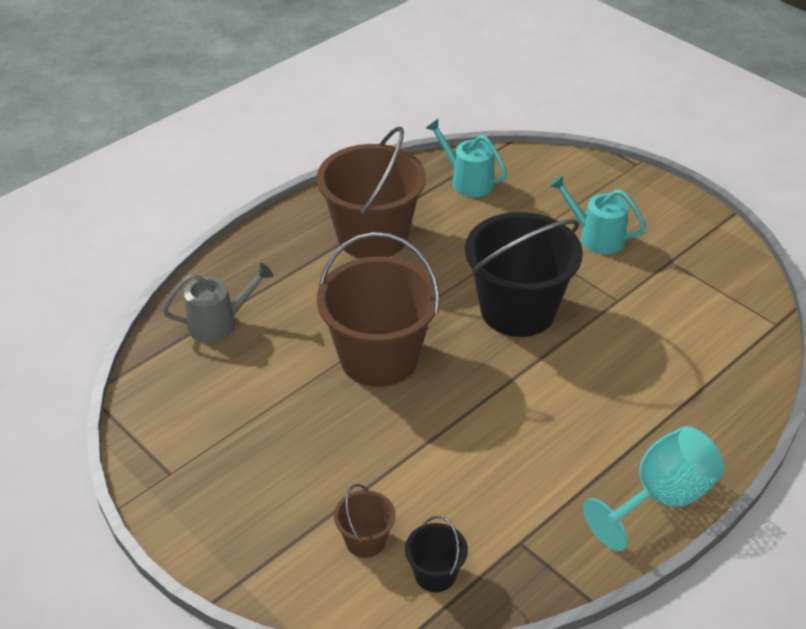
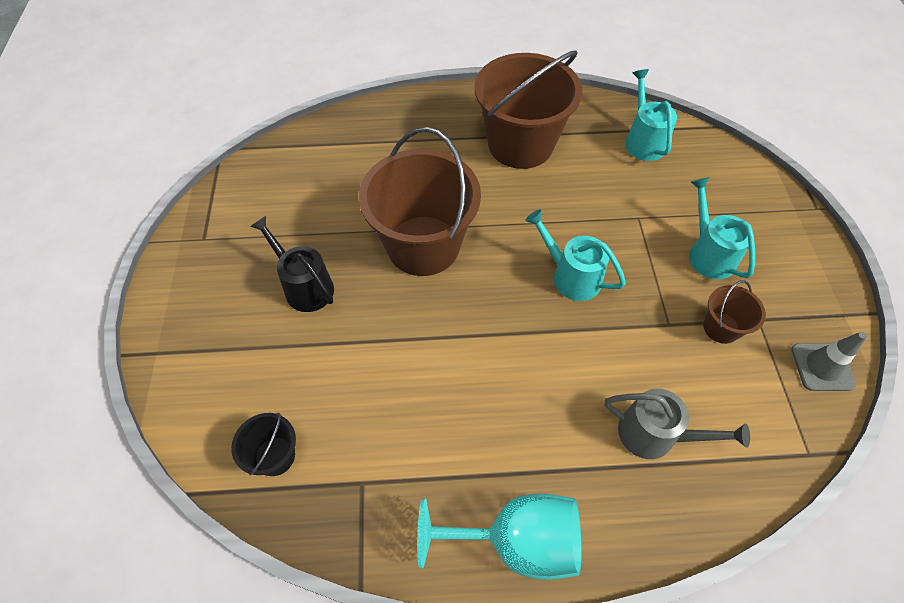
camera: 40 degrees right, 15 degrees up
grey watering can [162,263,274,342] -> grey watering can moved to [604,389,750,459]
brown bucket [334,484,395,558] -> brown bucket moved to [703,280,766,344]
black bucket [465,212,583,337] -> turquoise watering can [525,209,626,301]
none -> black watering can [250,216,334,312]
none -> grey traffic cone [791,332,867,391]

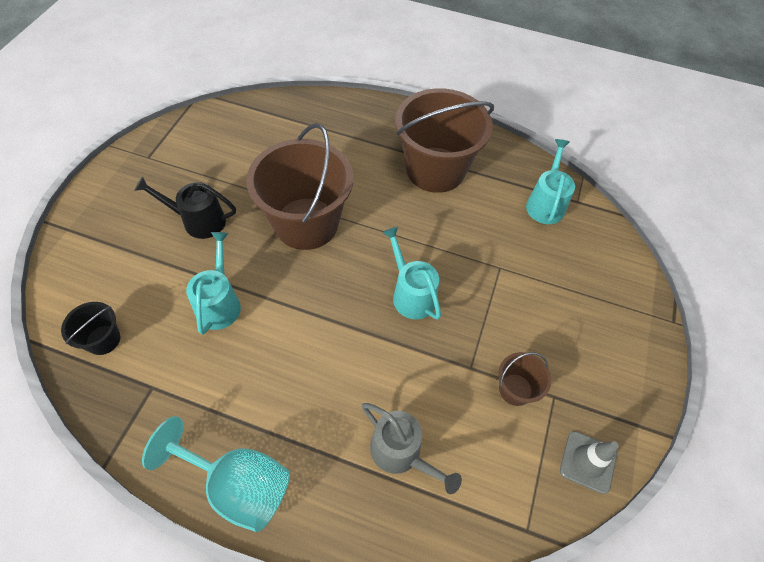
camera: 20 degrees right, 0 degrees up
black watering can [250,216,334,312] -> black watering can turned 60 degrees counterclockwise [134,177,236,239]
turquoise watering can [689,177,755,279] -> turquoise watering can moved to [186,232,241,335]

